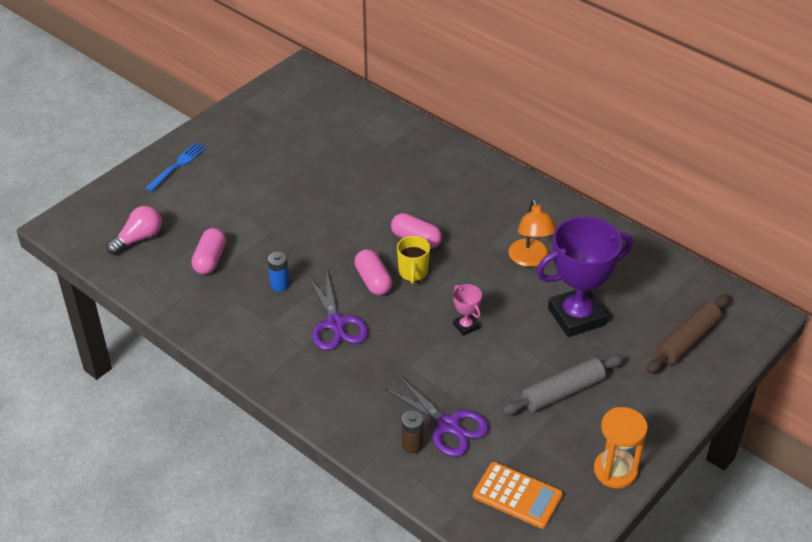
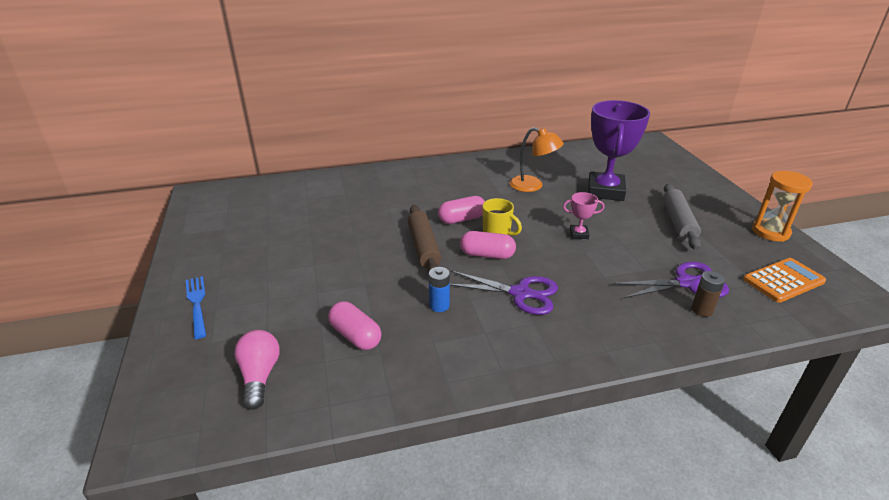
camera: 55 degrees left, 10 degrees down
brown rolling pin [646,294,730,374] -> brown rolling pin moved to [408,205,441,273]

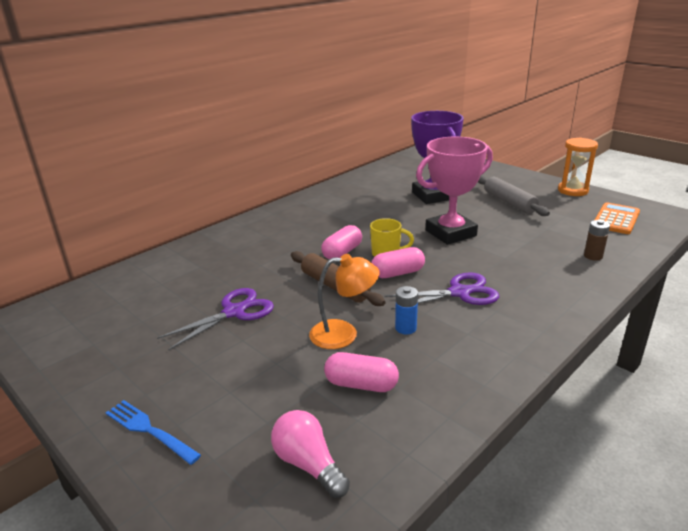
camera: 30 degrees left, 5 degrees down
orange lamp [509,127,564,192] -> orange lamp moved to [309,254,380,349]
pink trophy [563,192,604,239] -> pink trophy [416,137,493,245], size x2.31
purple scissors [614,262,729,298] -> purple scissors moved to [157,288,274,351]

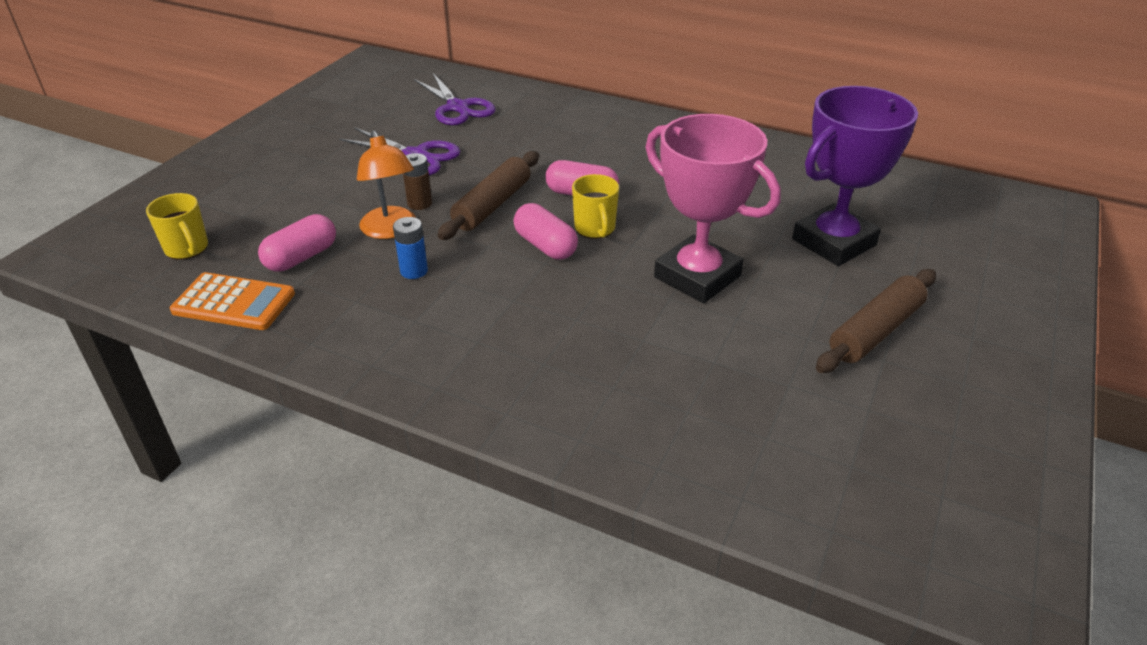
camera: 70 degrees right, 10 degrees up
blue fork [106,400,201,465] -> none
pink light bulb [271,410,350,498] -> yellow mug [146,193,208,260]
pink capsule [324,352,399,392] -> pink capsule turned 45 degrees clockwise [258,214,336,271]
purple scissors [385,272,499,310] -> purple scissors moved to [414,73,496,125]
grey rolling pin [478,175,550,216] -> brown rolling pin [816,269,936,373]
orange hourglass [558,137,598,196] -> none
brown battery [584,220,610,261] -> brown battery moved to [403,153,432,210]
orange calculator [595,202,640,234] -> orange calculator moved to [170,272,295,330]

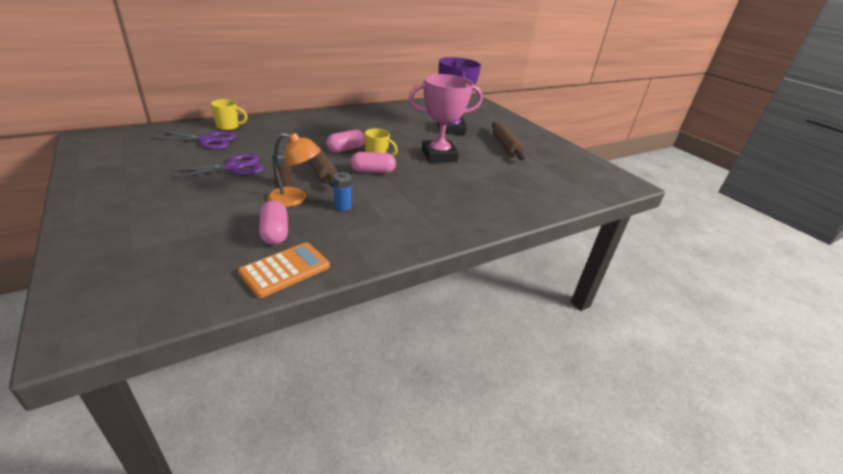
camera: 60 degrees left, 5 degrees down
yellow mug [146,193,208,260] -> yellow mug moved to [211,99,248,131]

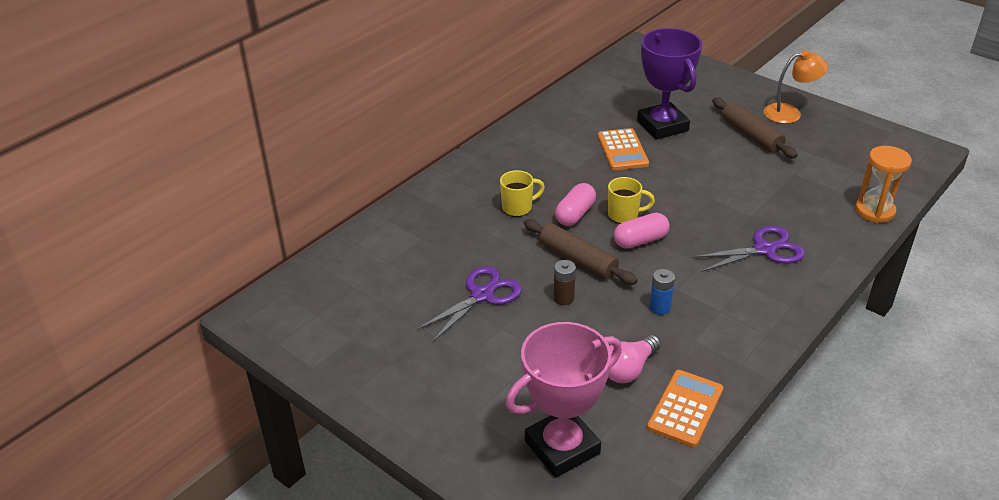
camera: 15 degrees left, 5 degrees up
purple scissors [149,130,236,150] -> purple scissors moved to [691,226,805,272]
yellow mug [211,99,248,131] -> yellow mug moved to [500,170,545,217]
pink capsule [259,201,288,245] -> pink light bulb [608,335,661,383]
orange lamp [267,132,321,207] -> orange lamp moved to [764,50,828,124]
pink trophy [409,74,483,162] -> pink trophy moved to [505,322,622,478]
none -> orange calculator [598,128,649,170]
none -> orange hourglass [855,146,912,223]

